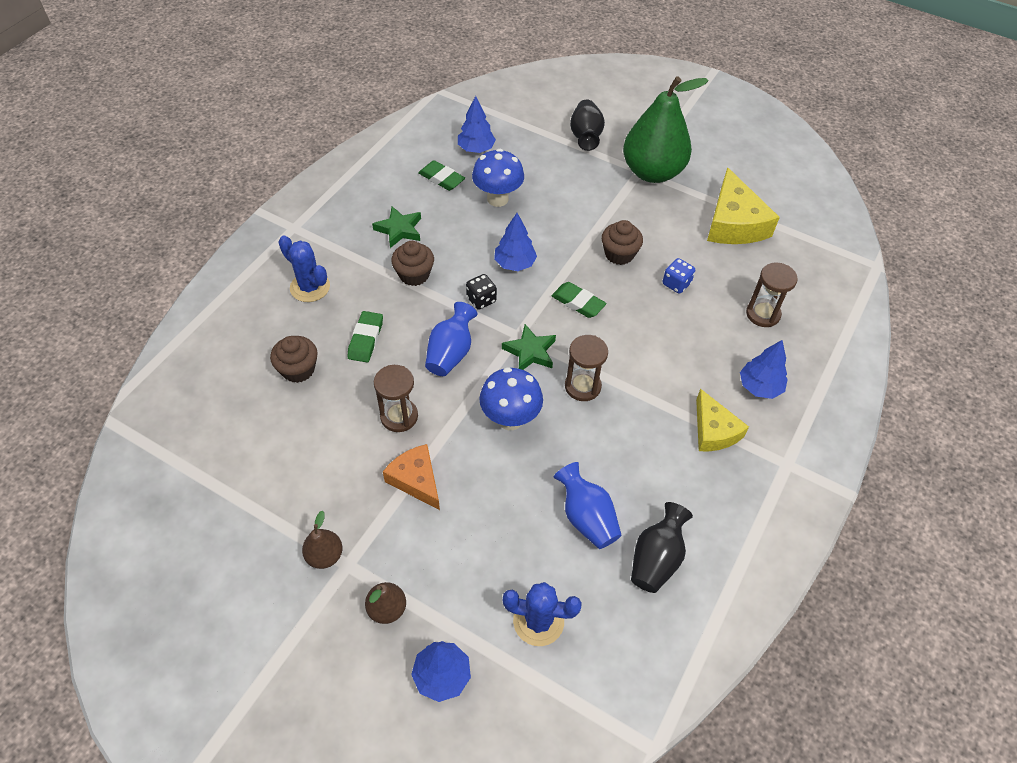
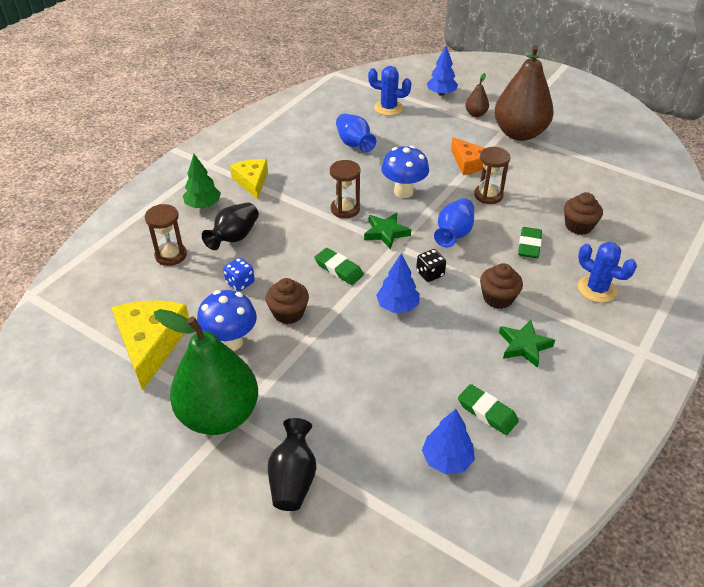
camera: 175 degrees left, 10 degrees down
brown pear [302,511,342,569] -> brown pear [494,45,554,141], size x2.35
blue mushroom [472,149,524,207] -> blue mushroom moved to [197,290,257,351]
black vase [631,502,693,593] -> black vase moved to [202,202,259,250]
blue tree [740,340,788,399] -> green tree [183,154,221,208]

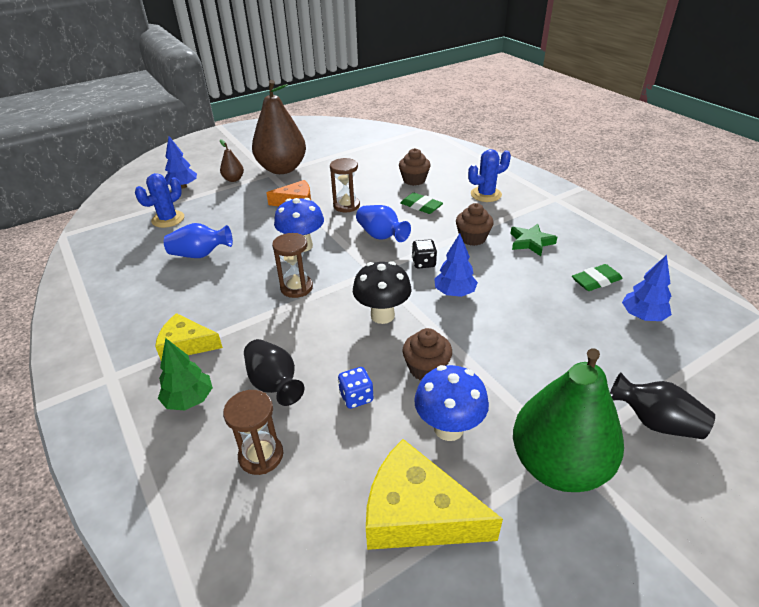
camera: 65 degrees left, 5 degrees down
green eraser [314,248,364,285] -> black mushroom [353,261,412,324]
green star [364,213,411,250] -> none

